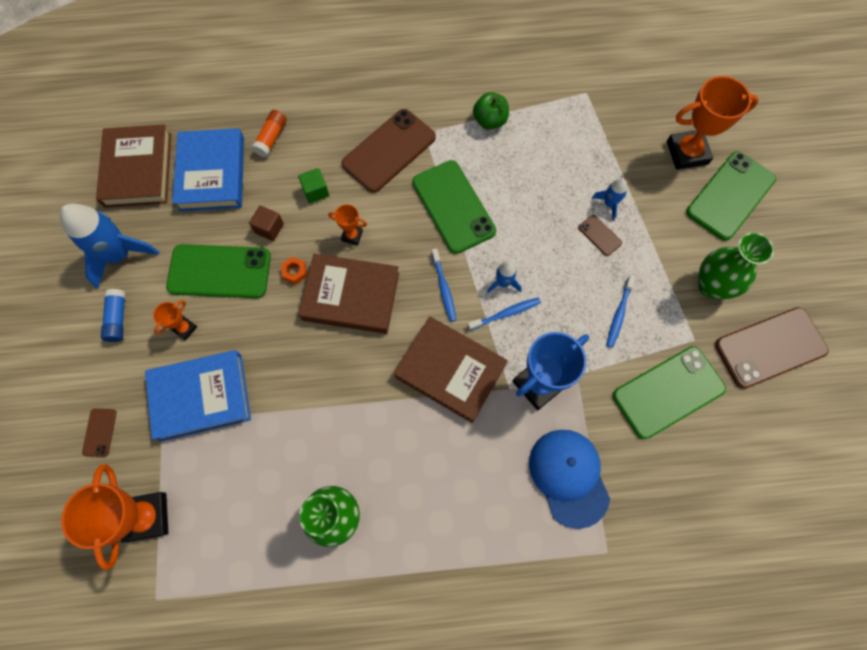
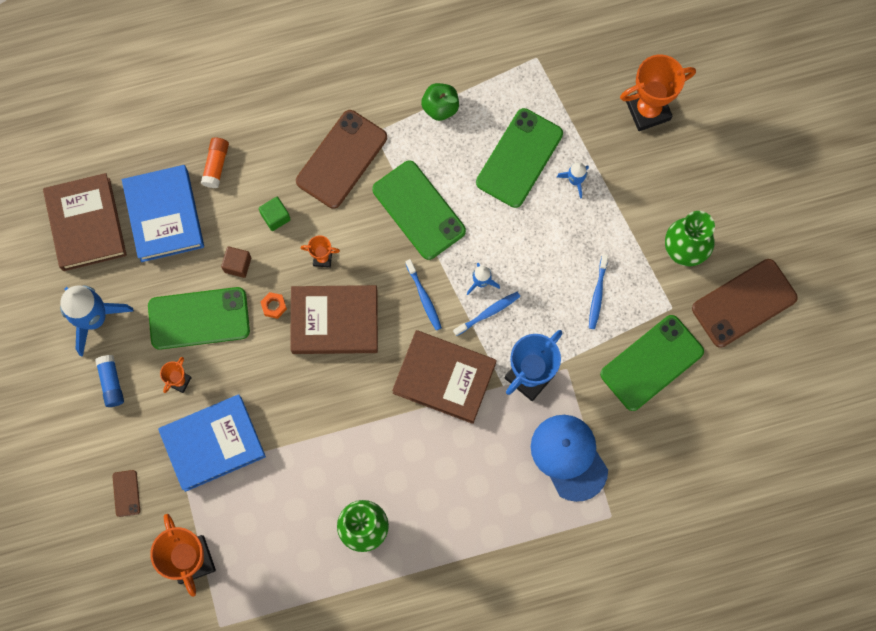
camera: 10 degrees left, 5 degrees up
brown phone [578,215,622,256] -> none
green phone [686,151,776,241] -> green phone moved to [476,108,563,208]

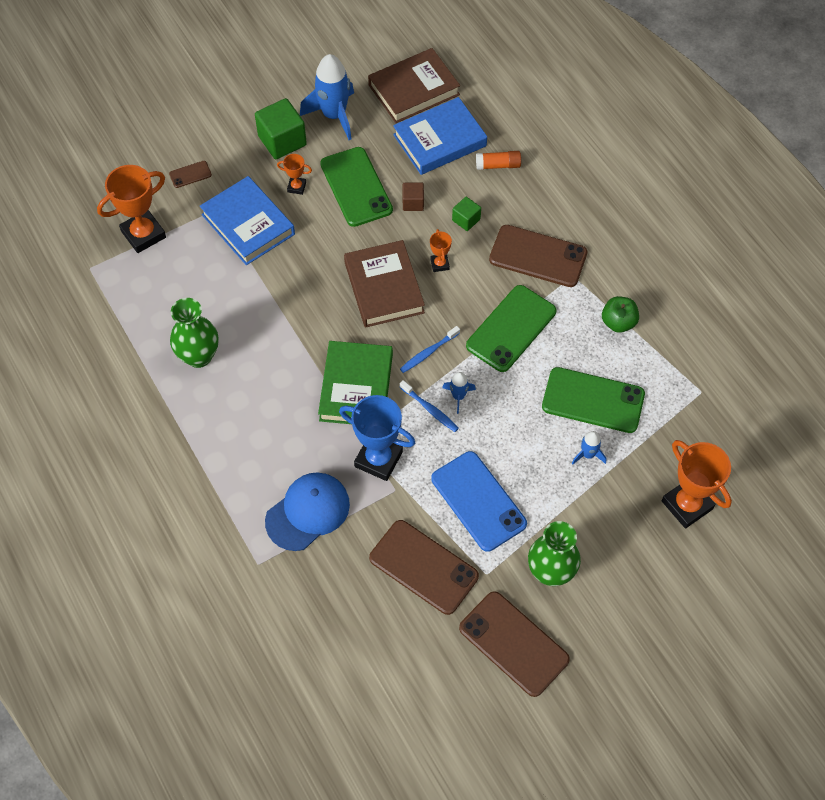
camera: 75 degrees right, 15 degrees down
blue glue stick [95,355,124,407] -> green cube [255,98,307,159]
orange nut [260,292,287,319] -> none
brown book [392,330,497,424] -> green book [318,341,393,424]
blue toothbrush [589,254,608,329] -> blue phone [431,451,527,552]
green phone [600,315,704,411] -> brown phone [369,520,479,615]

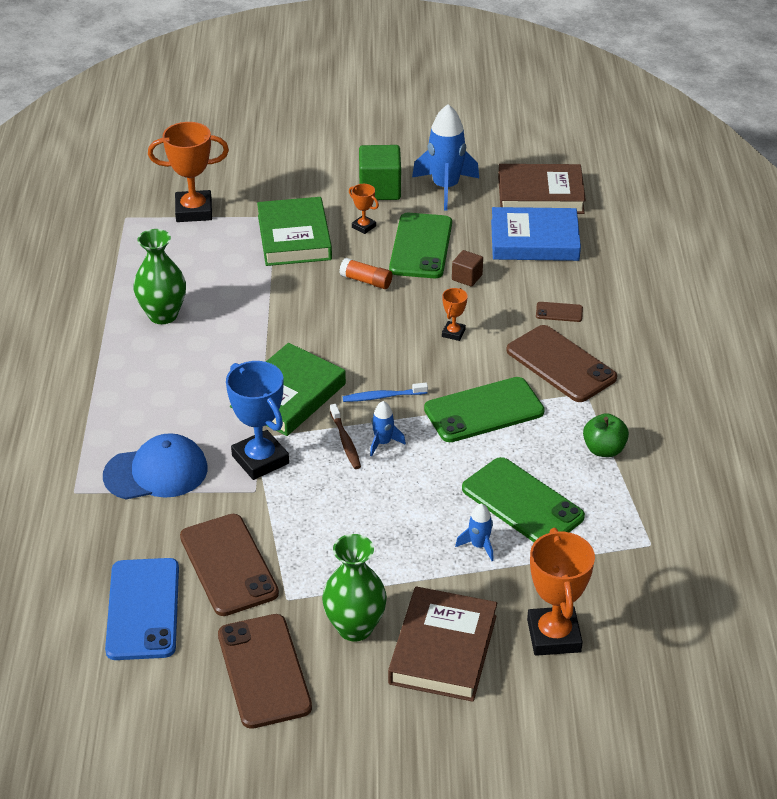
camera: 30 degrees right, 20 degrees down
brown phone [169,161,212,188] -> brown phone moved to [536,302,583,322]
blue book [200,176,295,265] -> green book [257,197,332,266]
brown book [344,240,425,328] -> brown book moved to [388,586,497,702]
blue toothbrush [400,380,459,432] -> brown toothbrush [330,404,361,469]
blue phone [431,451,527,552] -> blue phone moved to [105,558,179,660]
green cube [452,197,481,231] -> none
orange glue stick [476,151,521,170] -> orange glue stick moved to [339,258,392,289]

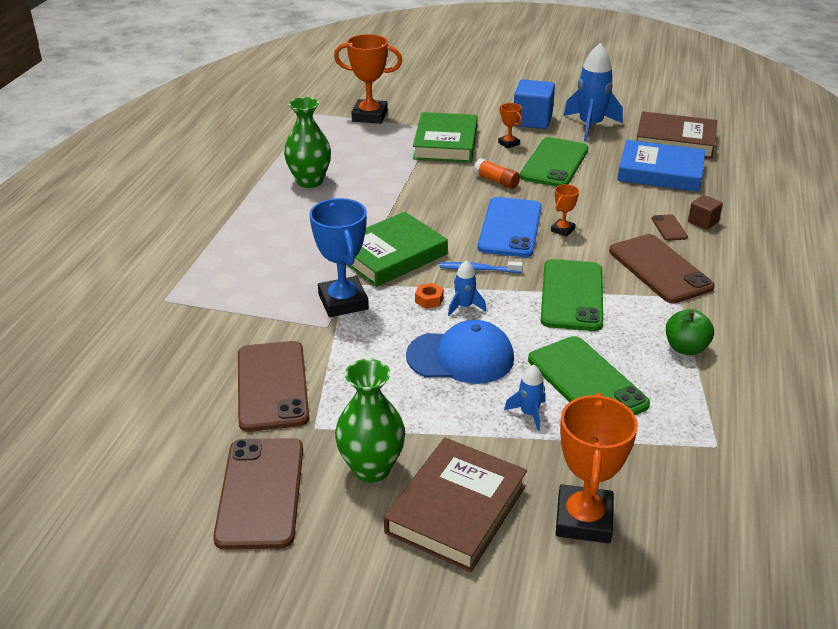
camera: 15 degrees right, 5 degrees down
blue cap [103,433,208,499] -> blue cap moved to [406,320,514,384]
blue phone [105,558,179,660] -> blue phone moved to [478,197,542,257]
brown toothbrush [330,404,361,469] -> orange nut [415,283,444,309]
green cube [359,145,401,200] -> blue cube [514,79,555,129]
green phone [424,377,545,442] -> green phone turned 75 degrees counterclockwise [541,259,603,331]
brown cube [452,250,483,287] -> brown cube moved to [688,195,723,230]
brown phone [536,302,583,322] -> brown phone turned 60 degrees clockwise [652,214,688,241]

